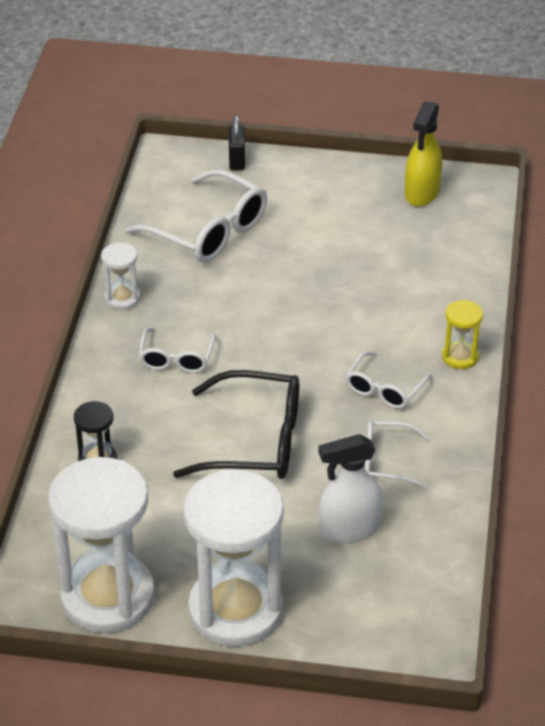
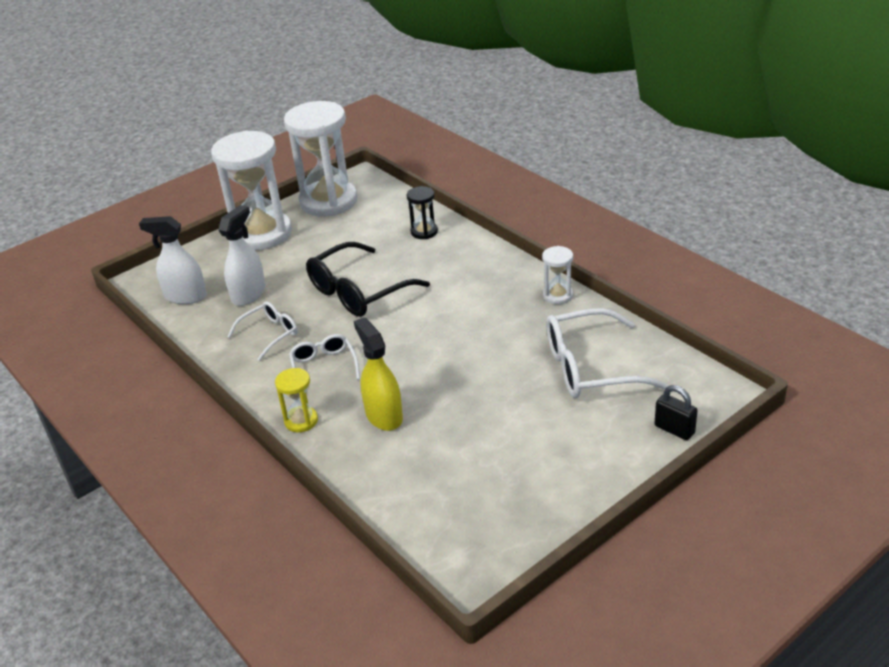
camera: 135 degrees right, 5 degrees down
white glasses [139,327,216,373] -> none
yellow spray bottle [405,101,442,207] -> yellow spray bottle moved to [354,317,403,431]
none -> white spray bottle [139,216,207,304]

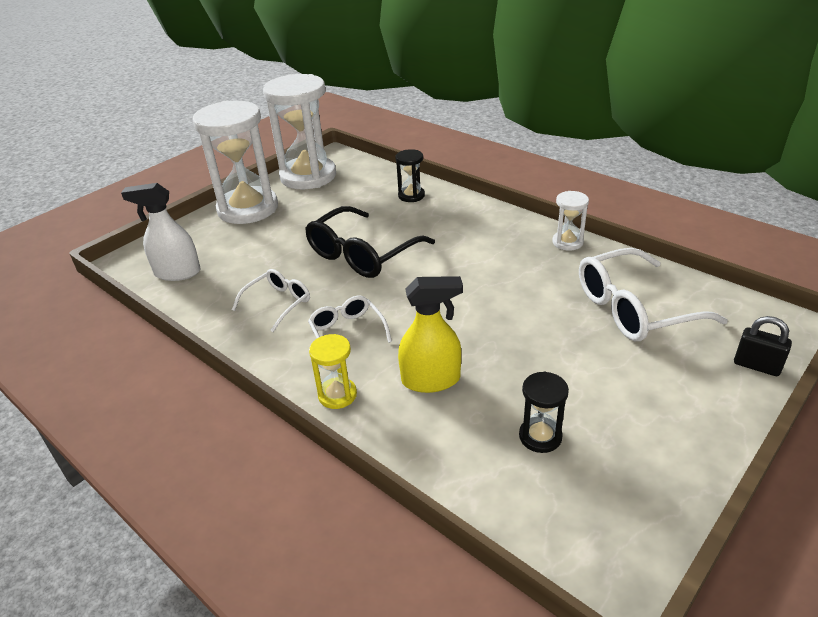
camera: 10 degrees left, 0 degrees up
white spray bottle [218,205,266,306] -> none
yellow spray bottle [354,317,403,431] -> yellow spray bottle turned 120 degrees clockwise [398,276,463,393]
none -> black hourglass [519,371,569,453]

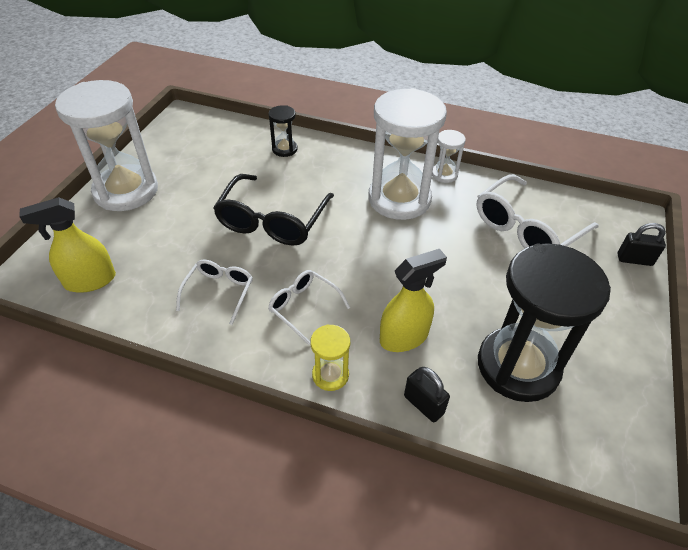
camera: 25 degrees left, 10 degrees up
white spray bottle [121,183,201,281] -> yellow spray bottle [19,197,116,293]
white hourglass [263,74,336,189] -> white hourglass moved to [369,88,447,220]
black hourglass [519,371,569,453] -> black hourglass [478,243,611,402], size x2.25
none -> black padlock [404,367,450,422]

